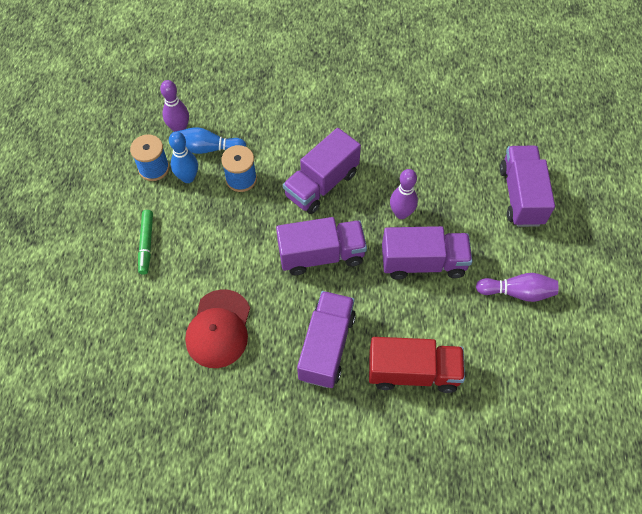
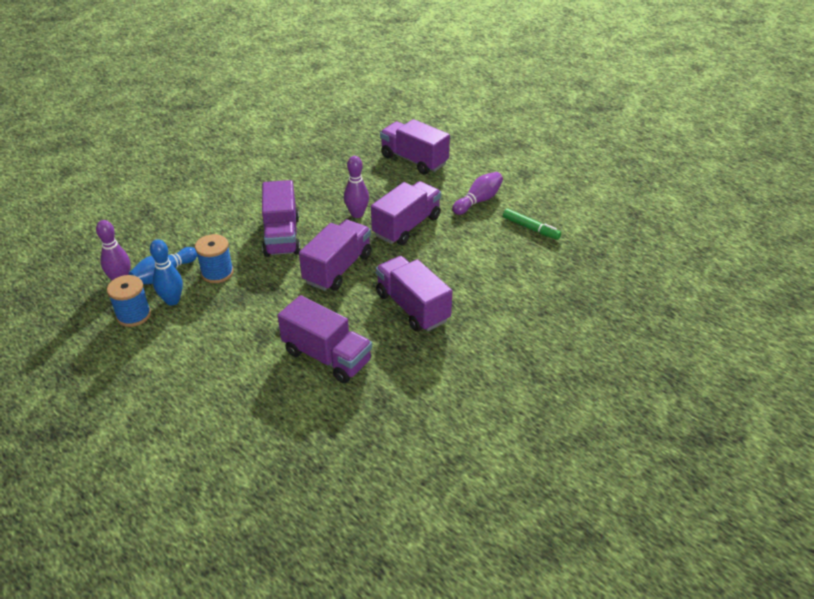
camera: 50 degrees left, 20 degrees down
green marker [138,210,153,275] -> green marker moved to [503,208,561,240]
red cap [185,289,250,368] -> purple truck [278,295,372,383]
red truck [369,337,465,393] -> none

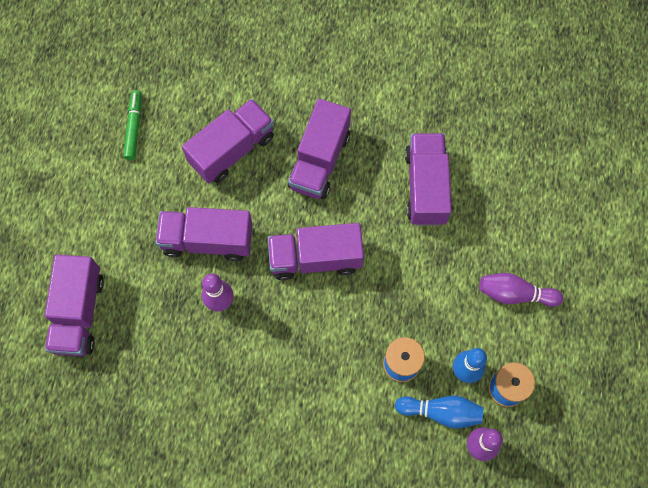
camera: 125 degrees left, 30 degrees up
purple truck [262,180,300,257] -> purple truck moved to [182,99,274,184]
purple bowling pin [452,172,503,215] -> purple bowling pin moved to [479,273,563,307]

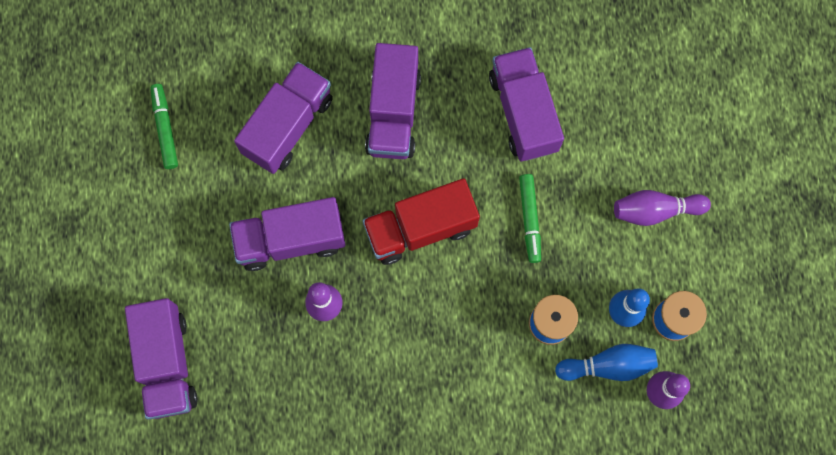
camera: 15 degrees left, 5 degrees up
purple truck [268,223,364,280] -> red truck [362,178,480,265]
none -> green marker [519,174,541,263]

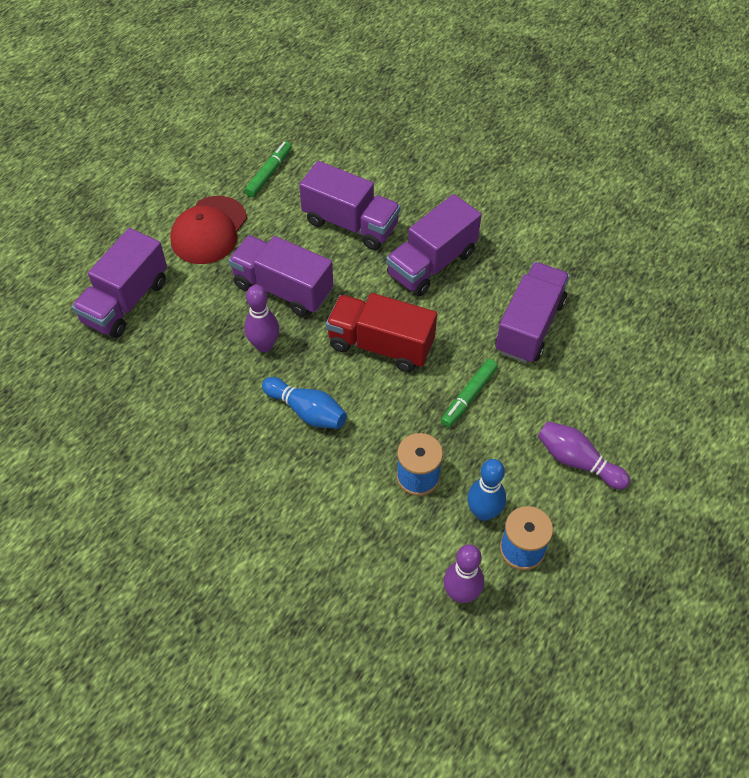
camera: 40 degrees right, 20 degrees down
purple truck [234,62,333,174] -> purple truck turned 45 degrees clockwise [299,161,401,250]
blue bowling pin [555,344,658,381] -> blue bowling pin moved to [262,377,347,429]
none -> red cap [170,196,247,264]

